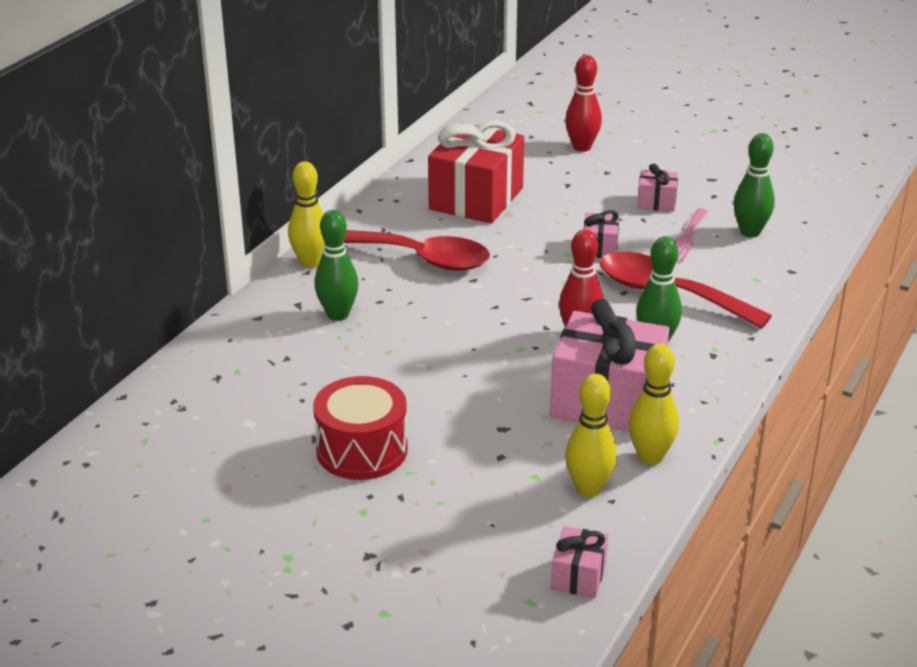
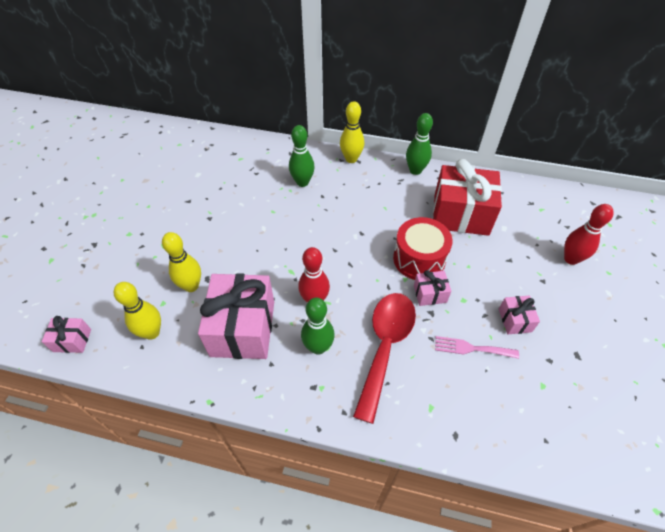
camera: 75 degrees right, 20 degrees up
red drum [313,376,408,480] -> red drum moved to [393,217,453,280]
red spoon [344,230,490,271] -> none
yellow bowling pin [628,343,679,465] -> yellow bowling pin moved to [162,232,201,292]
green bowling pin [734,133,775,237] -> green bowling pin moved to [406,113,433,175]

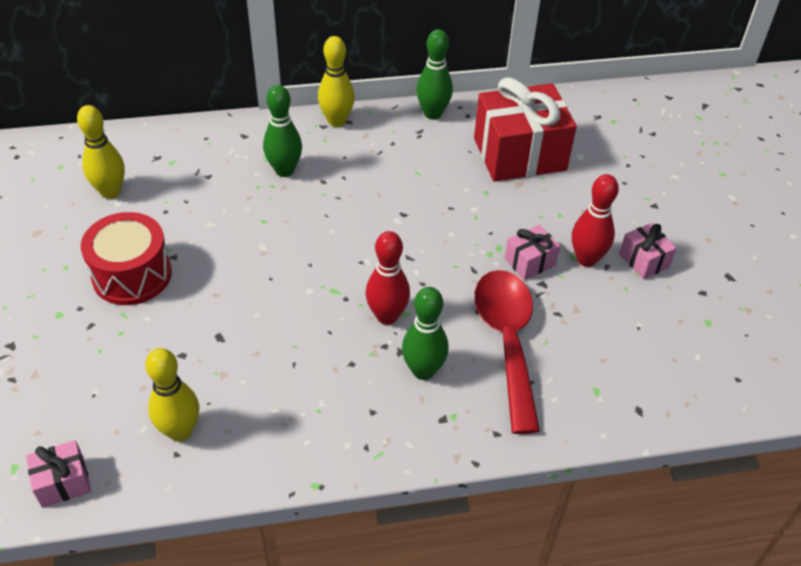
camera: 25 degrees left, 5 degrees down
yellow bowling pin [162,232,201,292] -> yellow bowling pin moved to [77,105,125,199]
pink gift [198,273,274,359] -> none
red drum [393,217,453,280] -> red drum moved to [81,212,172,305]
pink fork [435,336,519,359] -> none
red bowling pin [564,204,614,265] -> red bowling pin moved to [572,174,619,267]

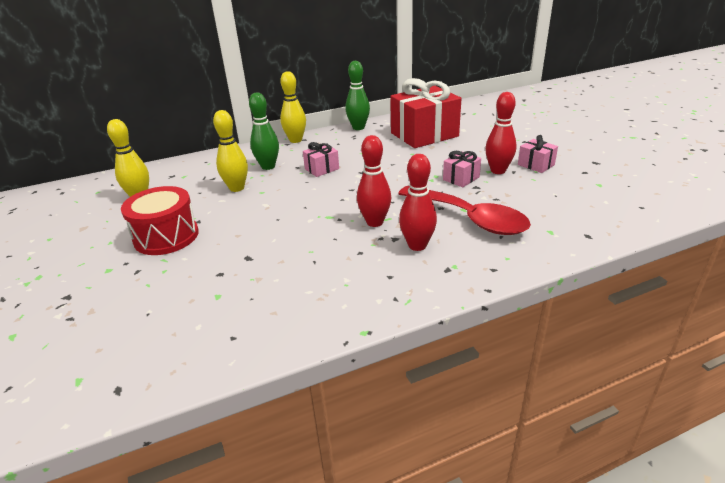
camera: 10 degrees left, 15 degrees down
pink gift [26,440,91,508] -> pink gift moved to [303,142,339,177]
yellow bowling pin [145,348,199,441] -> yellow bowling pin moved to [213,110,248,192]
green bowling pin [402,287,449,380] -> red bowling pin [399,154,437,251]
red spoon [475,270,540,434] -> red spoon turned 150 degrees clockwise [398,186,531,235]

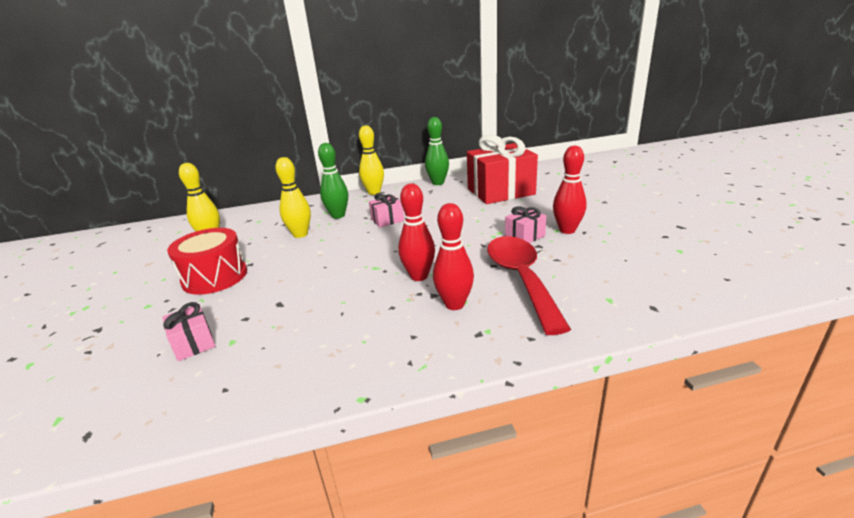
camera: 10 degrees right, 5 degrees down
red spoon [398,186,531,235] -> red spoon turned 150 degrees counterclockwise [487,236,571,335]
pink gift [518,135,558,173] -> pink gift moved to [162,302,215,361]

